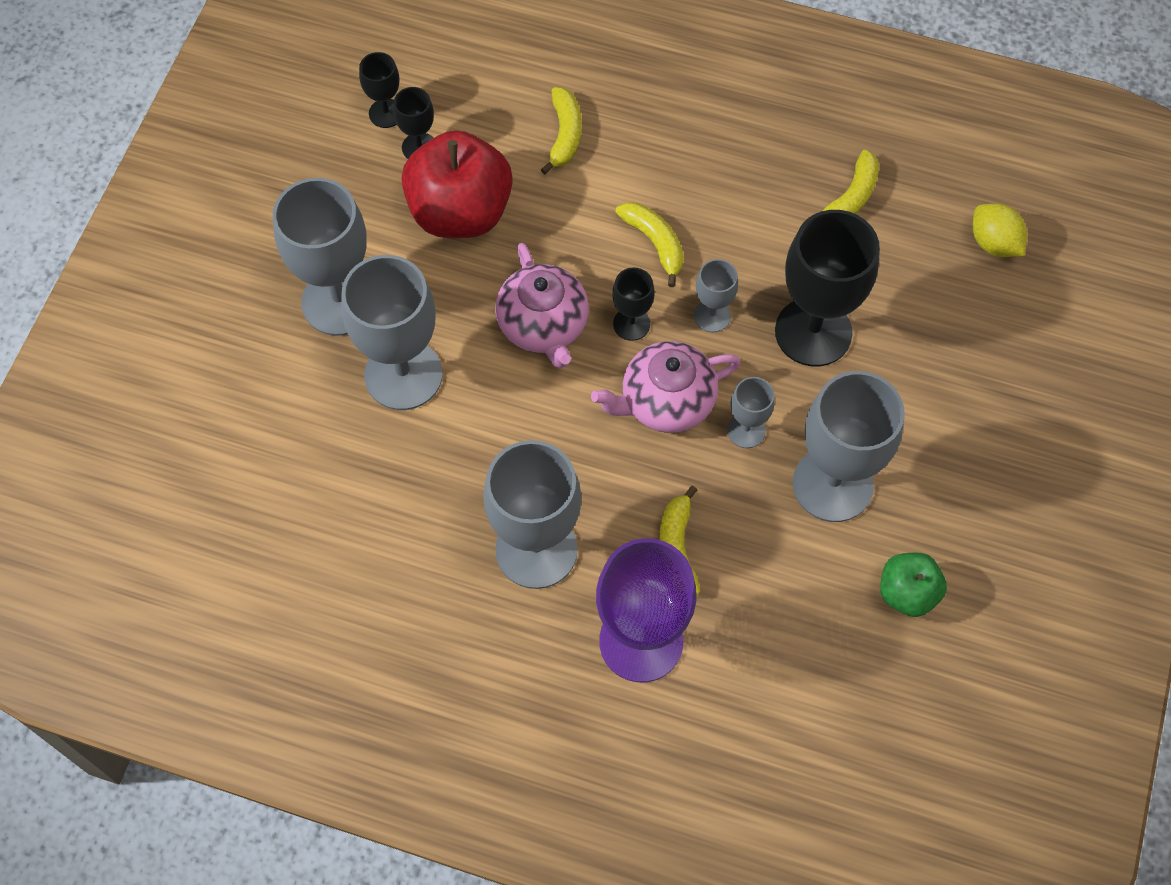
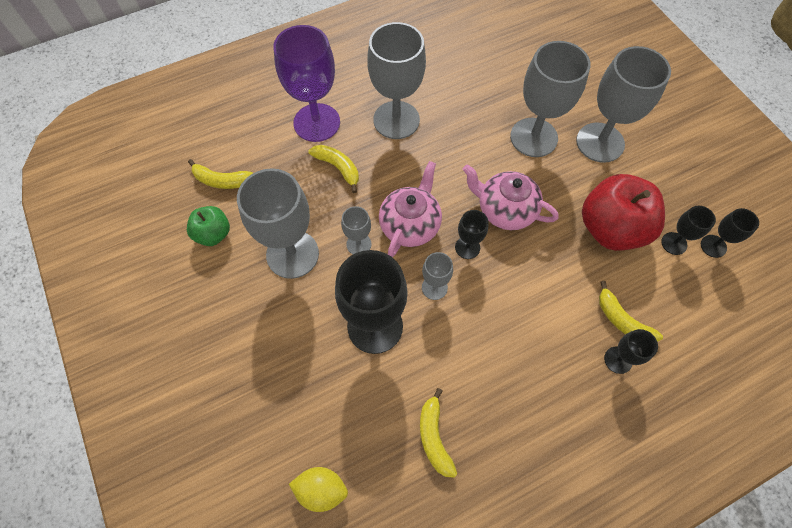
camera: 135 degrees right, 0 degrees up
yellow banana [615,202,684,287] -> yellow banana moved to [188,159,253,189]
none -> black goblet [604,329,658,374]

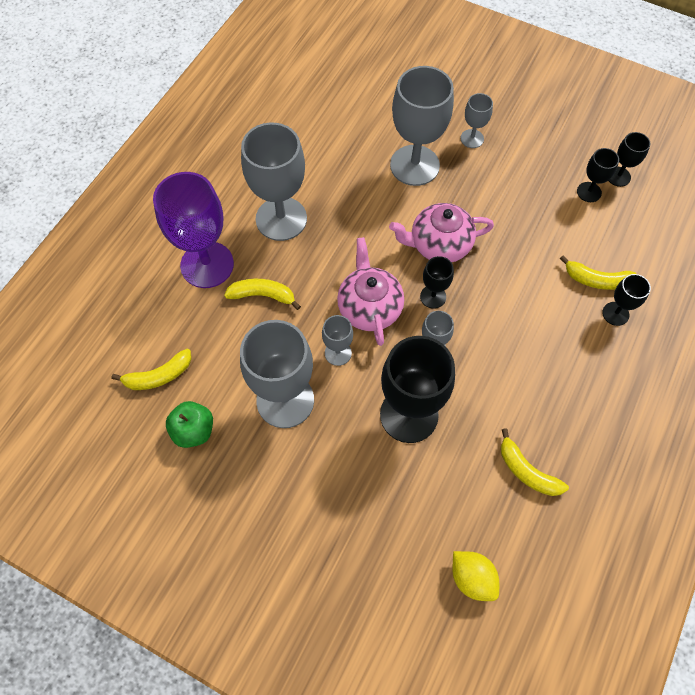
camera: 35 degrees left, 0 degrees up
yellow lemon [289,467,348,512] -> yellow lemon turned 75 degrees clockwise [452,551,499,601]
grey goblet [576,46,671,163] -> grey goblet [460,93,493,148], size x0.48
red apple [582,174,665,251] -> none

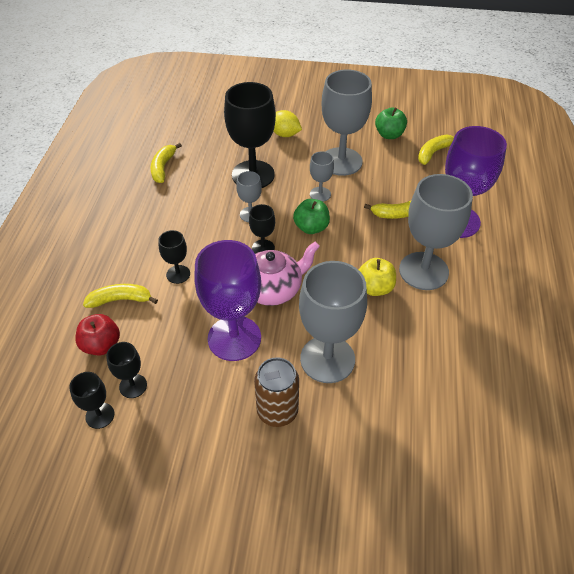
camera: 160 degrees right, 15 degrees down
pink teapot [337,237,404,346] -> green apple [293,199,330,234]
yellow lemon [452,551,499,601] -> yellow lemon moved to [274,110,302,137]
grey goblet [460,93,493,148] -> brown can [254,357,299,427]
yellow banana [501,428,569,496] -> yellow banana turned 105 degrees counterclockwise [150,143,182,183]
black goblet [602,274,651,326] -> black goblet moved to [158,230,190,284]
none -> red apple [75,314,120,355]
none -> purple goblet [194,240,261,361]
none -> yellow apple [358,258,396,296]

